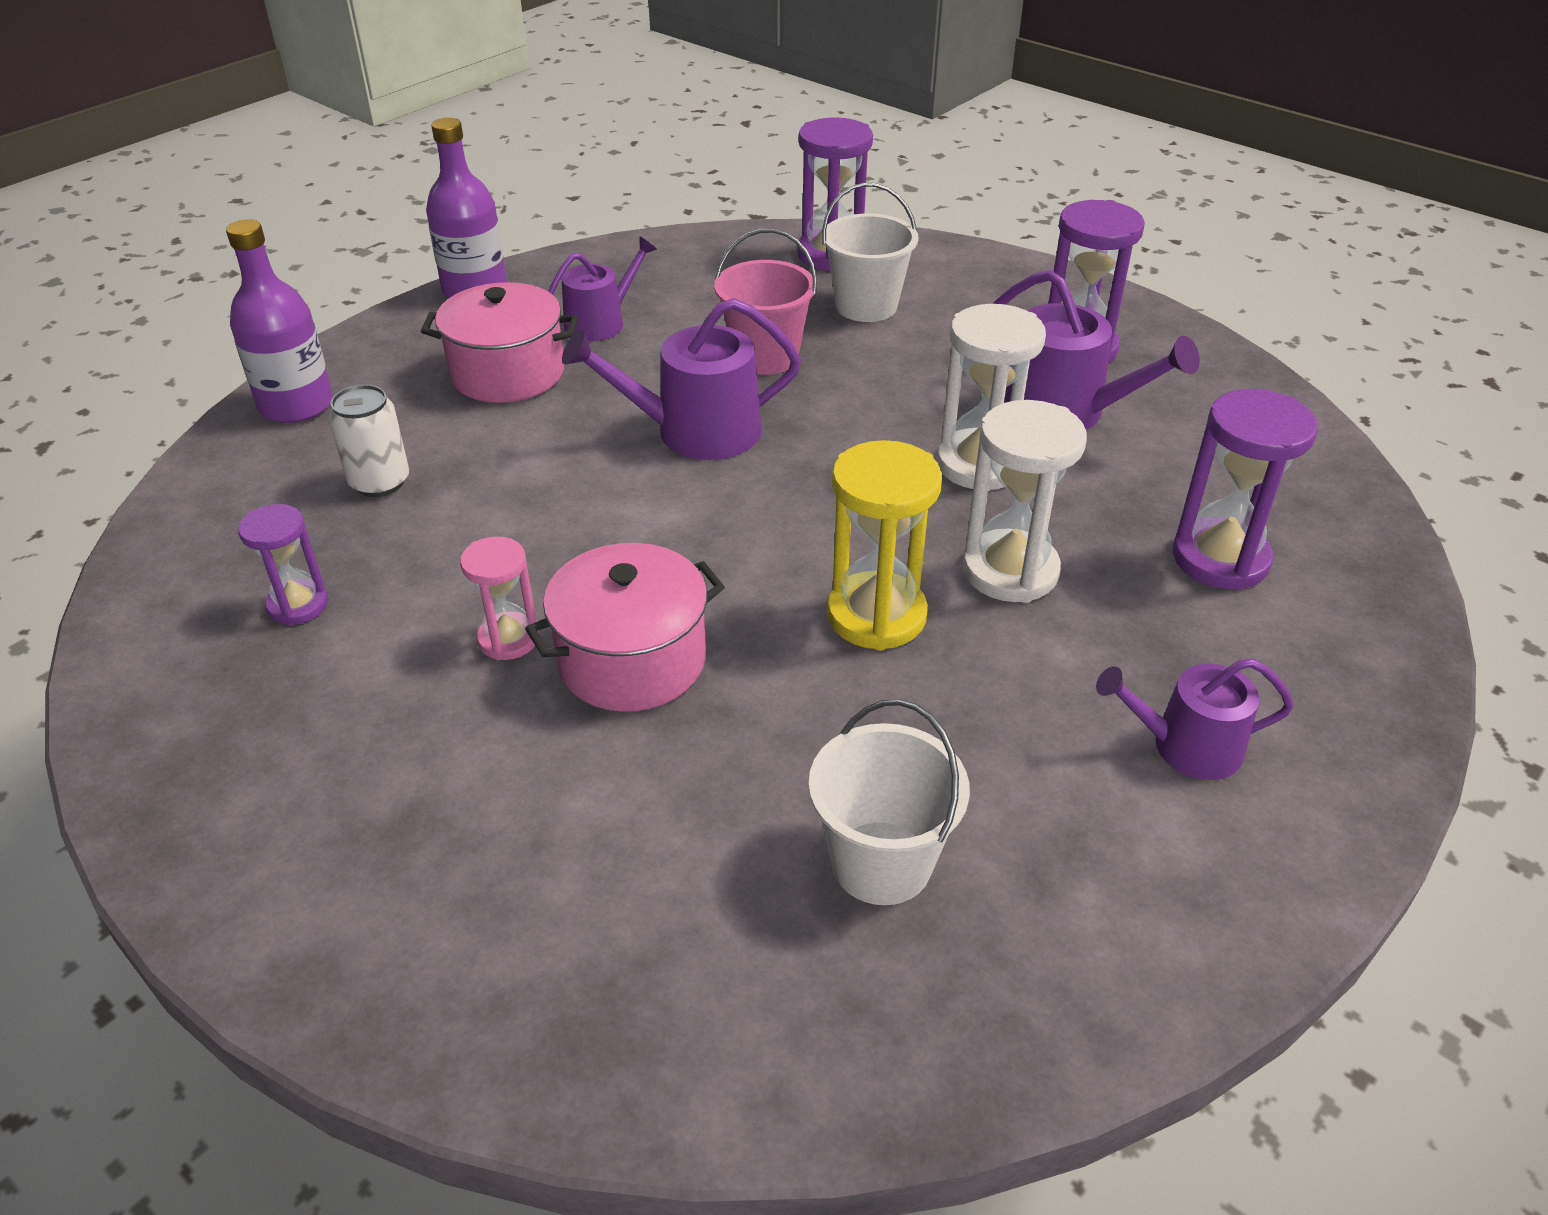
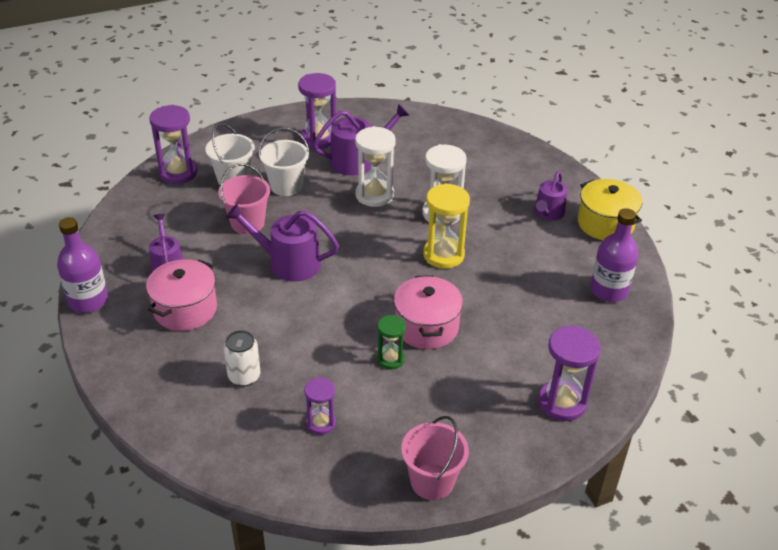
camera: 65 degrees left, 0 degrees up
purple bottle [226,219,333,423] -> purple bottle moved to [590,208,638,302]
pink hourglass [460,536,539,660] -> green hourglass [377,315,406,369]
purple watering can [562,298,801,460] -> purple watering can turned 90 degrees clockwise [226,204,339,282]
white bucket [809,699,970,905] -> white bucket moved to [259,128,310,196]
purple hourglass [1173,389,1318,590] -> purple hourglass moved to [538,325,601,421]
none -> pink bucket [401,416,469,500]
none -> yellow pot [578,179,642,240]

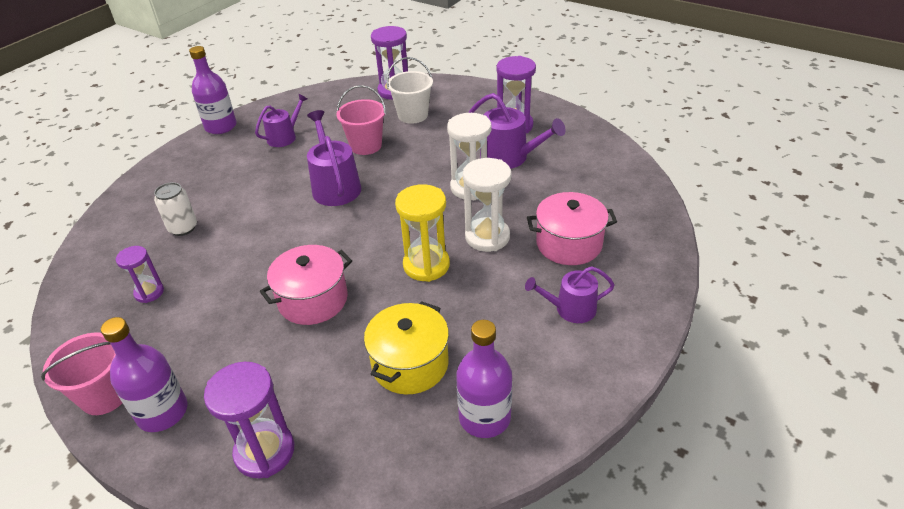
camera: 60 degrees right, 0 degrees up
pink pot [146,259,217,331] -> pink pot moved to [527,192,617,265]
white bucket [259,128,310,196] -> none
green hourglass [377,315,406,369] -> none
yellow pot [578,179,642,240] -> yellow pot moved to [364,301,449,394]
none -> purple bottle [101,317,188,432]

